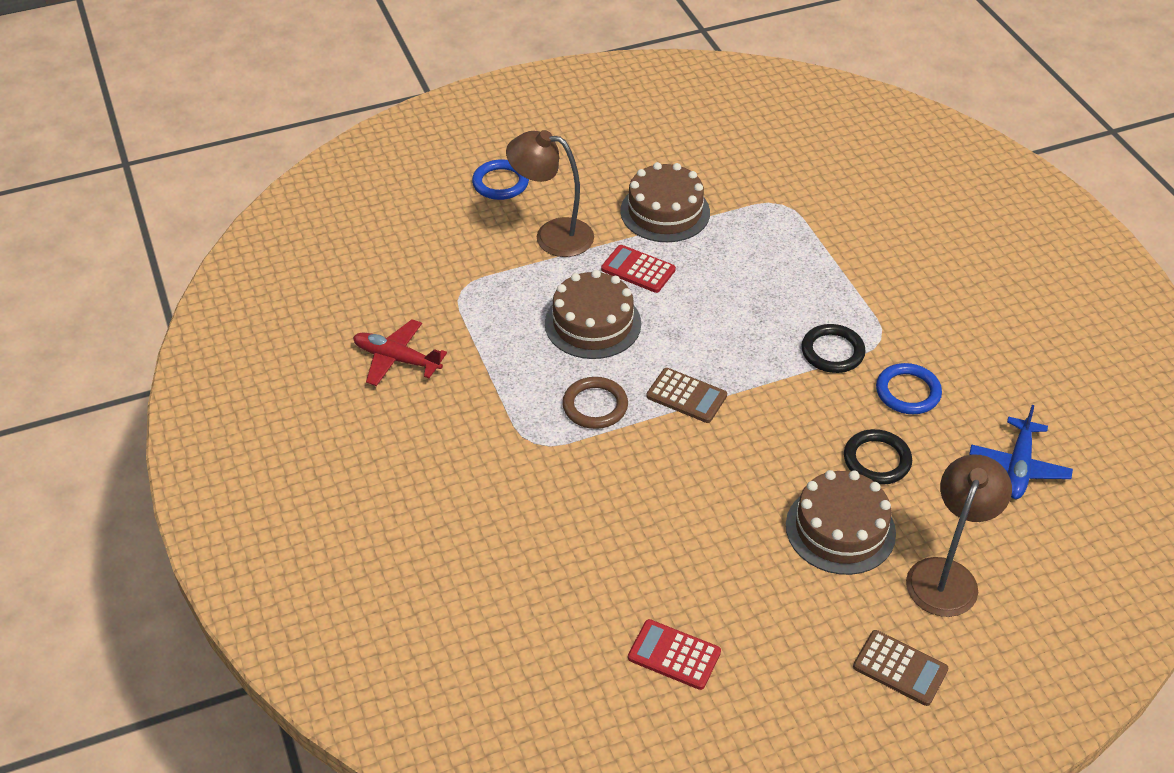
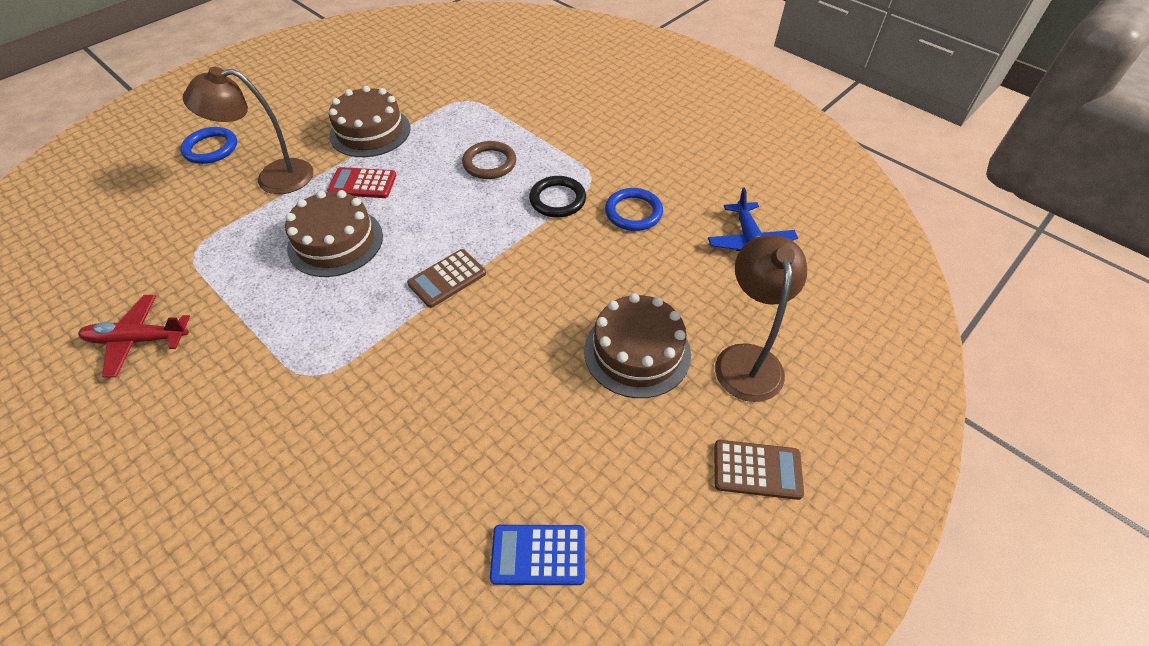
camera: 25 degrees left, 5 degrees up
brown ring [562,377,628,429] -> brown ring moved to [462,141,516,179]
red calculator [628,619,721,690] -> blue calculator [490,525,585,585]
brown calculator [646,368,727,423] -> brown calculator turned 135 degrees clockwise [407,249,486,308]
black ring [844,429,912,485] -> none

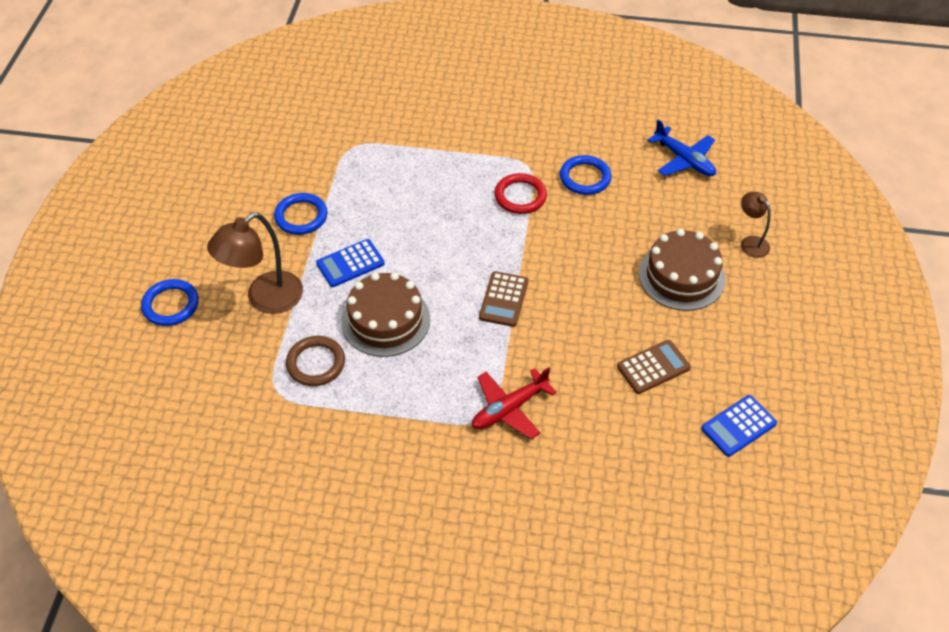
camera: 35 degrees left, 0 degrees up
red plane [78,295,190,378] -> red plane moved to [472,367,557,439]
red calculator [327,167,396,198] -> blue calculator [316,239,385,287]
brown cake [329,86,410,157] -> blue ring [274,193,328,235]
brown ring [462,141,516,179] -> brown ring moved to [286,336,345,386]
black ring [529,176,586,217] -> red ring [495,173,547,214]
brown calculator [714,440,804,500] -> brown calculator moved to [617,340,691,394]
brown lamp [715,235,807,402] -> brown lamp [741,192,770,258], size x0.55

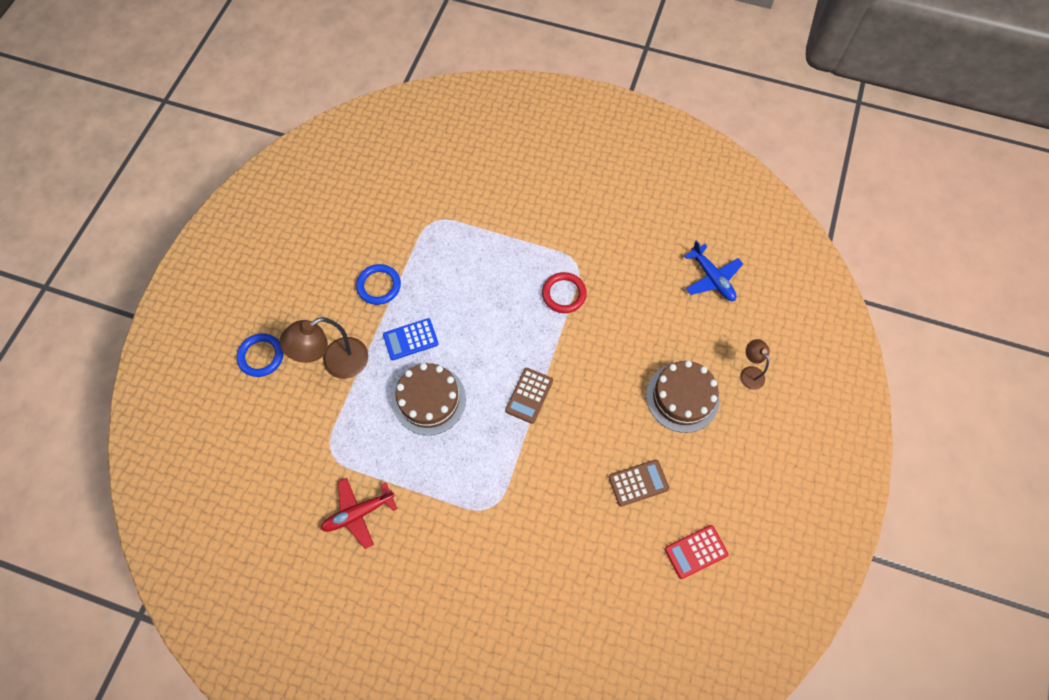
camera: 10 degrees right, 15 degrees up
brown ring [286,336,345,386] -> none
red plane [472,367,557,439] -> red plane moved to [320,478,397,549]
blue ring [560,155,612,195] -> none
blue calculator [701,395,777,457] -> red calculator [665,525,728,579]

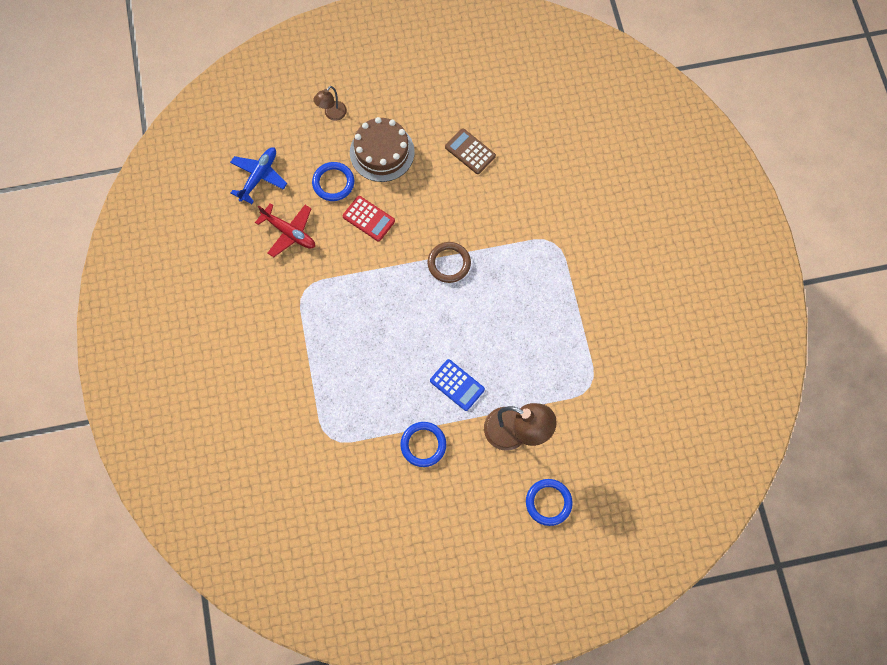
camera: 120 degrees left, 5 degrees up
red plane [320,478,397,549] -> red plane moved to [255,203,315,257]
brown cake [393,363,466,435] -> none
brown calculator [505,368,553,424] -> brown ring [427,242,471,283]
red ring [542,272,587,313] -> none
red calculator [665,525,728,579] -> red calculator moved to [343,196,395,242]
none -> blue ring [312,162,354,201]

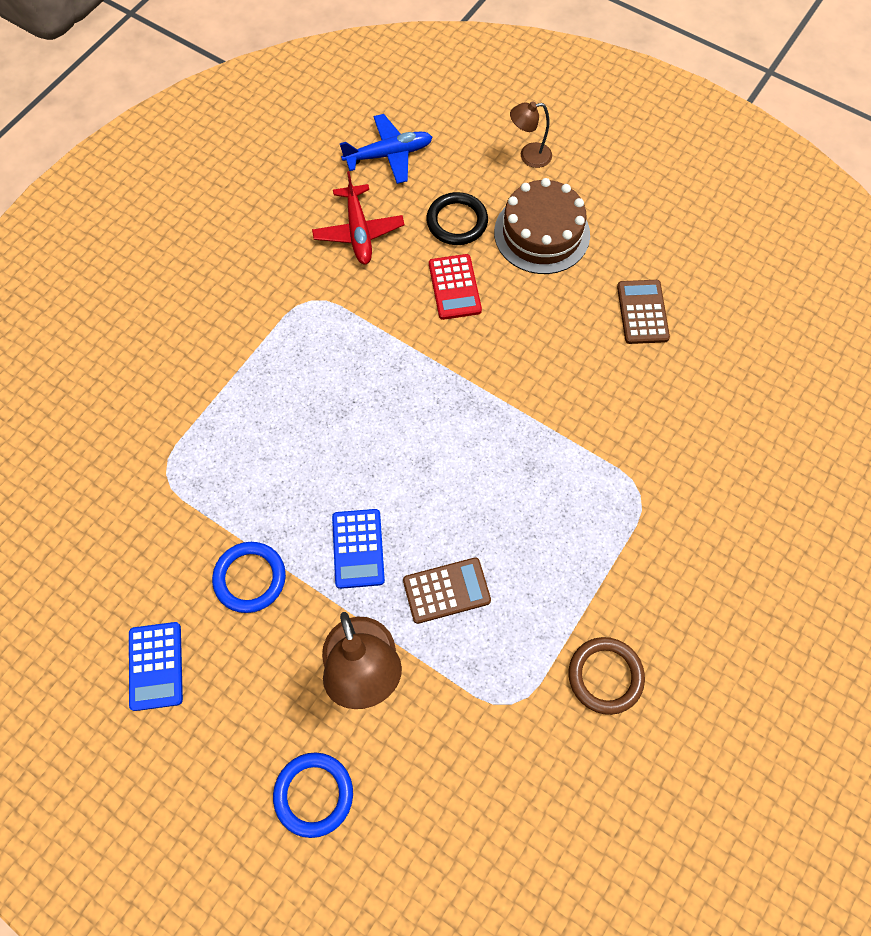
camera: 45 degrees right, 5 degrees down
blue ring [312,162,354,201] -> black ring [426,192,488,245]
brown ring [427,242,471,283] -> brown ring moved to [569,637,645,715]
none -> blue calculator [129,622,183,711]
none -> brown calculator [403,557,491,624]

